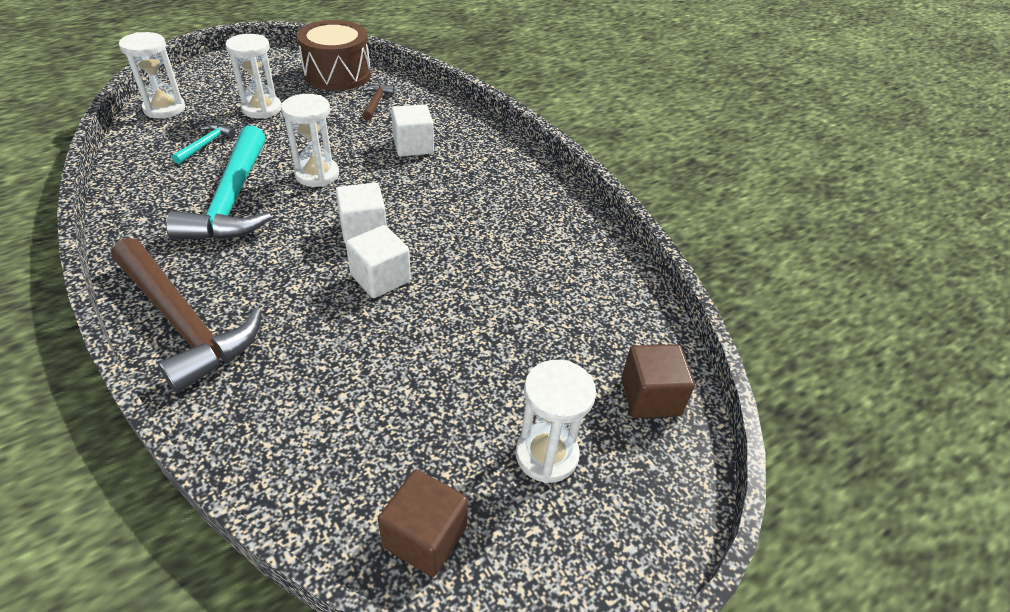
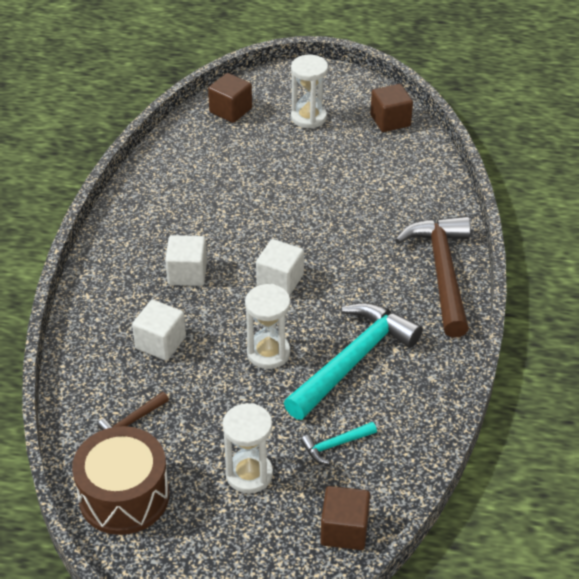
camera: 135 degrees left, 0 degrees up
white hourglass [119,32,185,119] -> brown cube [320,486,370,550]
white cube [346,225,411,298] -> white cube moved to [165,235,207,286]

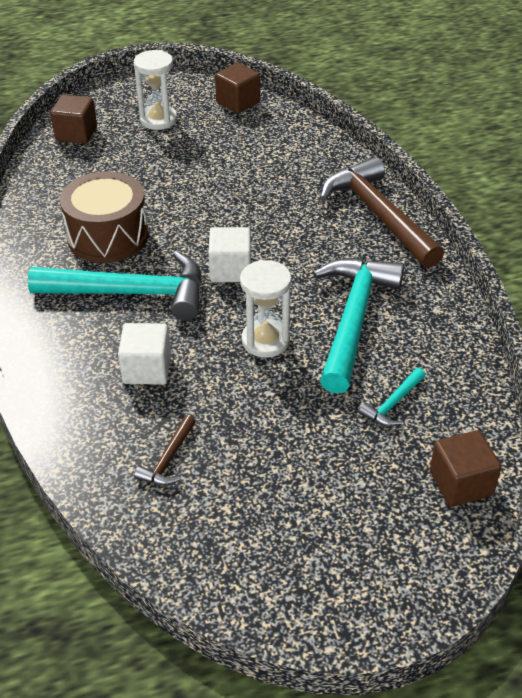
camera: 25 degrees left, 0 degrees up
brown drum [72,426,169,535] -> brown drum moved to [60,171,149,263]
white cube [165,235,207,286] -> turquoise hammer [28,251,202,321]
white hourglass [223,403,273,494] -> none

